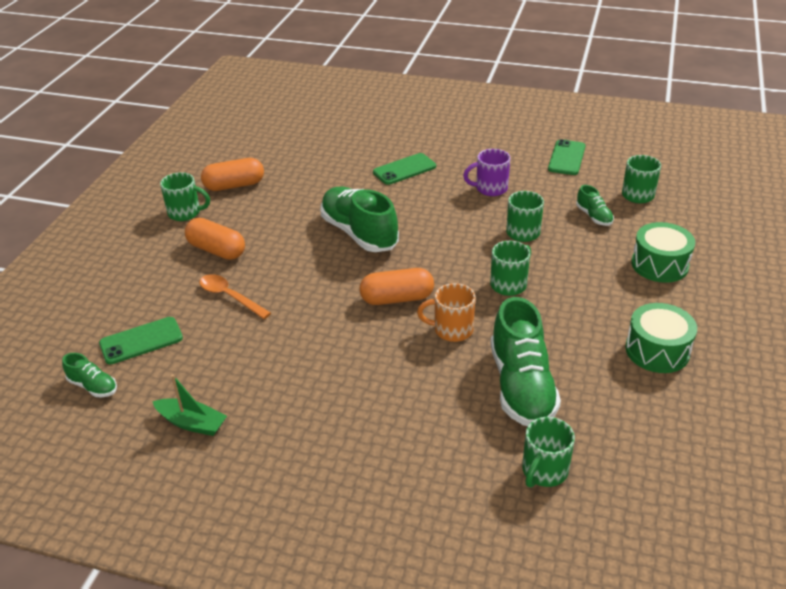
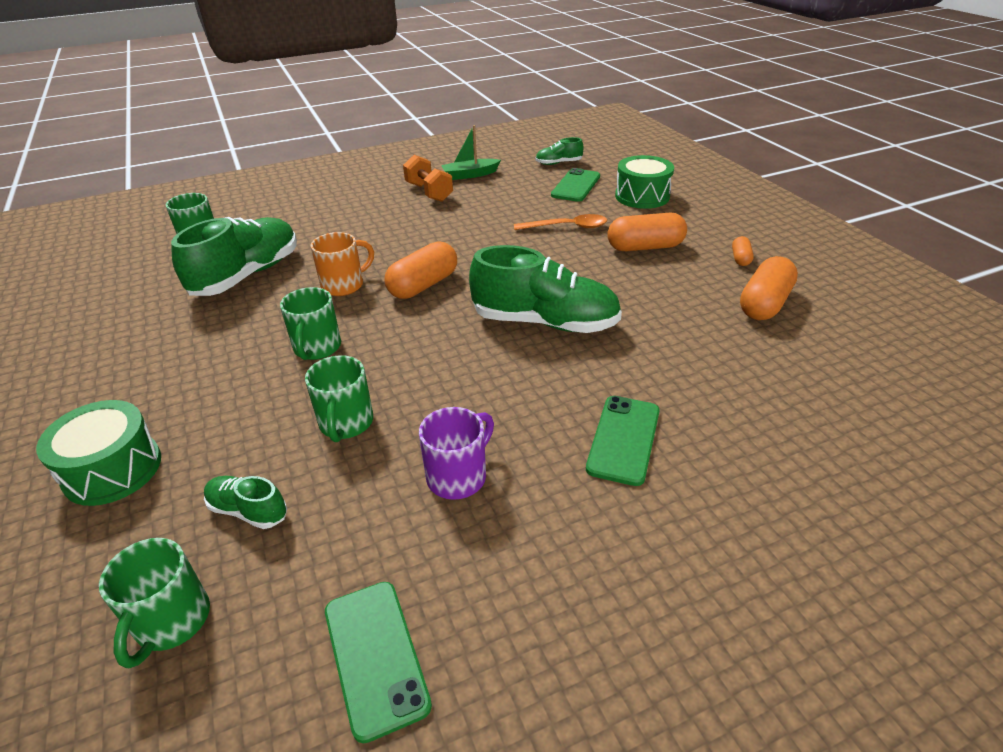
camera: 140 degrees right, 0 degrees up
green mug [160,172,210,221] -> orange capsule [732,236,754,266]
green shoe [491,297,561,426] -> green shoe turned 75 degrees clockwise [171,217,297,296]
green drum [625,303,697,373] -> green drum moved to [615,155,674,209]
none -> orange dumbbell [403,155,453,202]

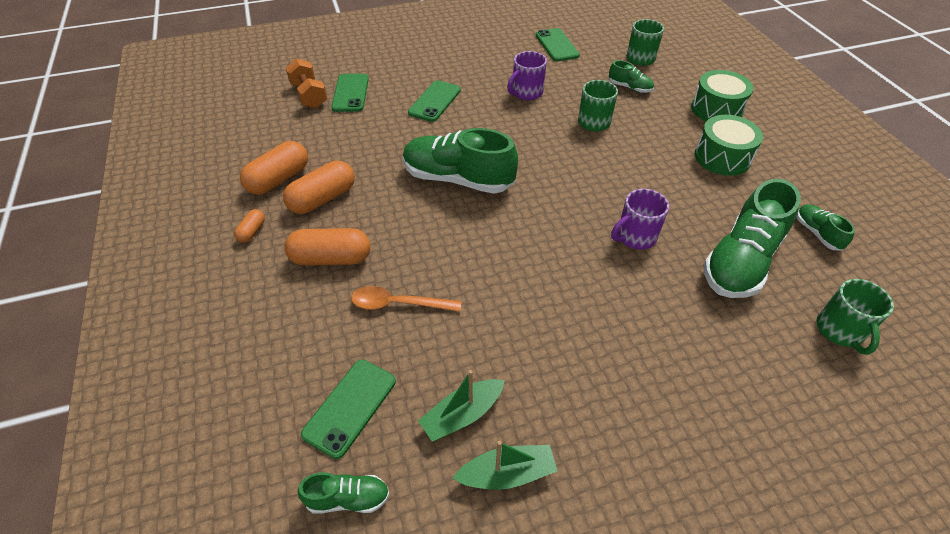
camera: 175 degrees left, 10 degrees up
green mug [280,287,341,360] -> none
orange mug [311,232,374,296] -> purple mug [611,189,669,249]
orange capsule [384,241,457,299] -> orange capsule moved to [283,161,355,214]
orange dumbbell [403,155,453,202] -> orange dumbbell moved to [286,58,327,108]
green drum [615,155,674,209] -> green drum moved to [695,115,763,176]
none -> green phone [331,74,369,112]
none -> green boat [418,370,505,442]
none -> green shoe [797,204,855,251]

